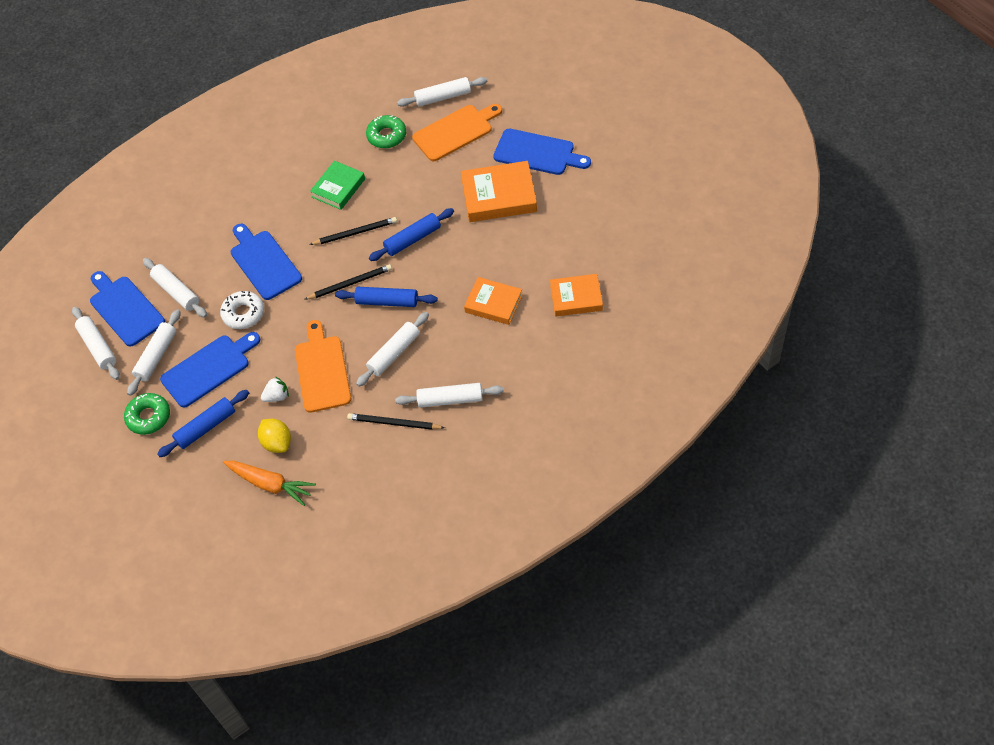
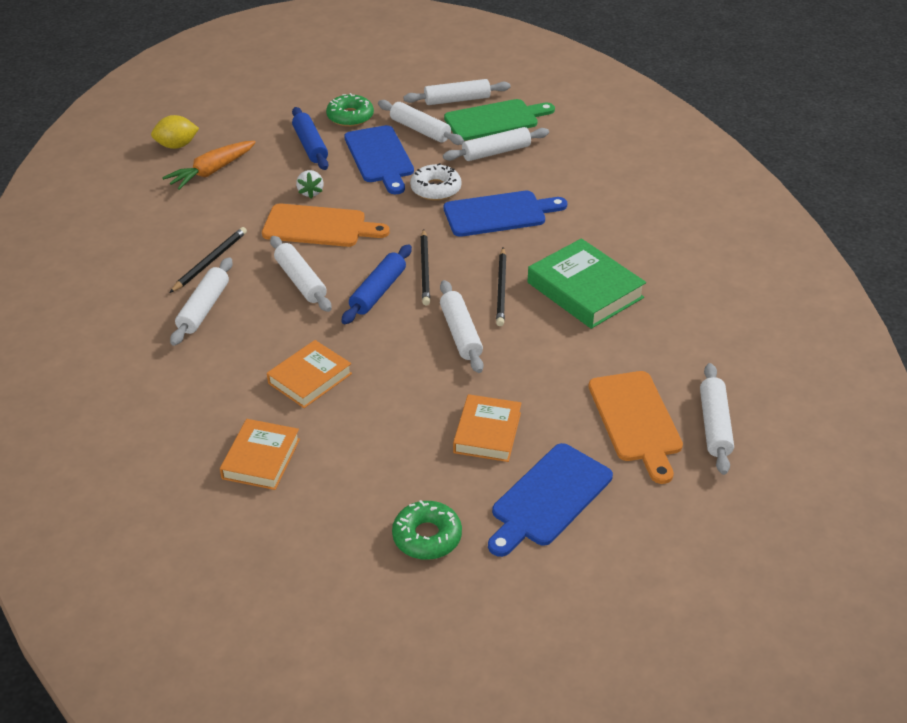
camera: 105 degrees right, 15 degrees down
blue cutting board [90,271,165,347] -> green cutting board [444,99,555,141]
yellow lemon [258,419,291,453] -> yellow lemon moved to [151,115,199,149]
green book [310,161,365,210] -> green book [528,238,646,329], size x1.51
green donut [366,115,406,149] -> green donut moved to [392,500,462,560]
blue rolling pin [369,208,454,261] -> white rolling pin [440,280,484,373]
orange book [461,161,537,222] -> orange book [453,394,522,462], size x0.66

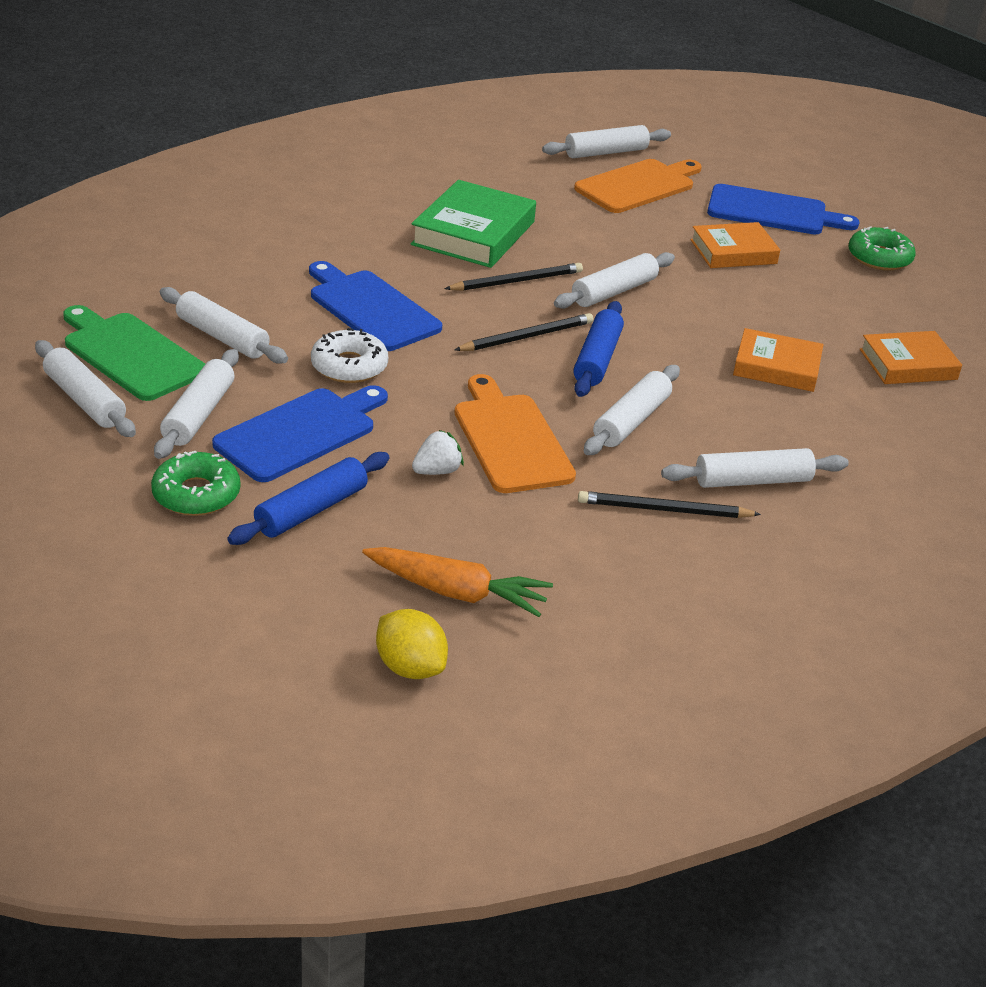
camera: 120 degrees left, 5 degrees down
blue rolling pin [341,244,412,324] -> blue rolling pin turned 75 degrees counterclockwise [573,301,624,397]

